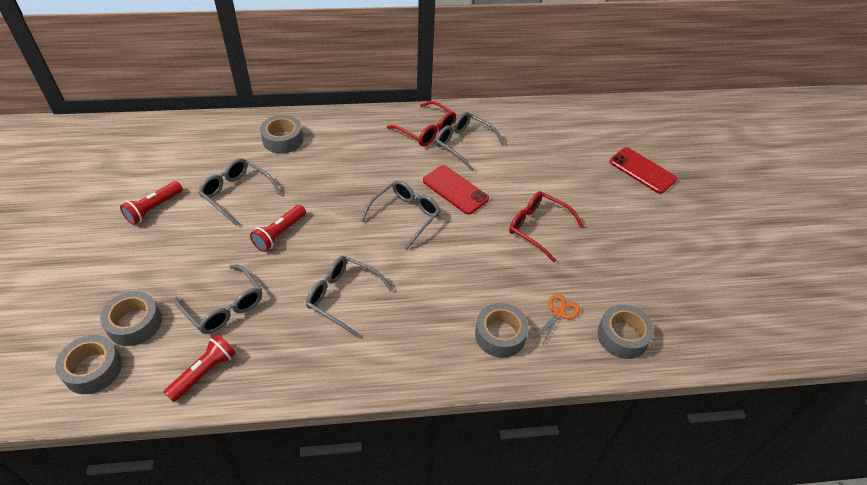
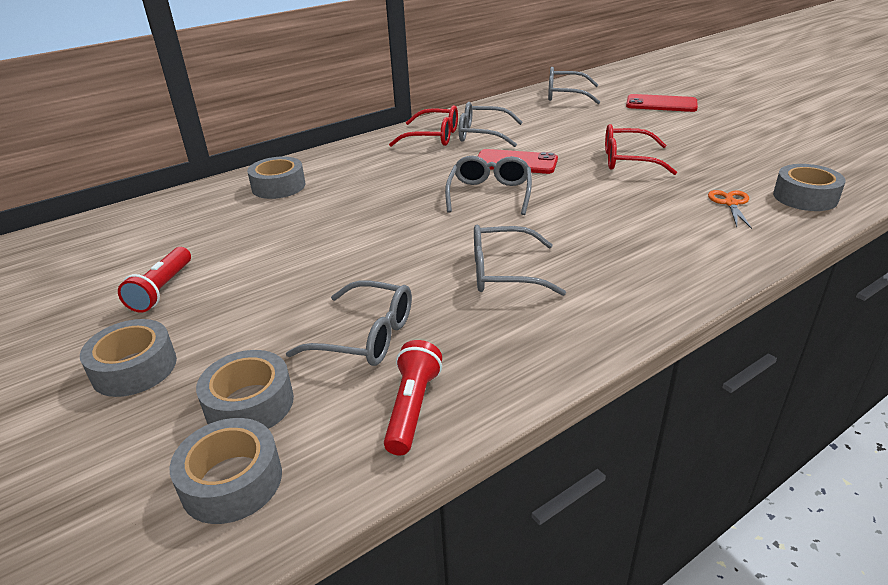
camera: 25 degrees left, 15 degrees down
grey glasses [198,158,282,226] -> grey glasses moved to [548,67,600,104]
red flashlight [250,205,306,252] -> none
grey tape [475,303,529,358] -> grey tape moved to [80,319,177,397]

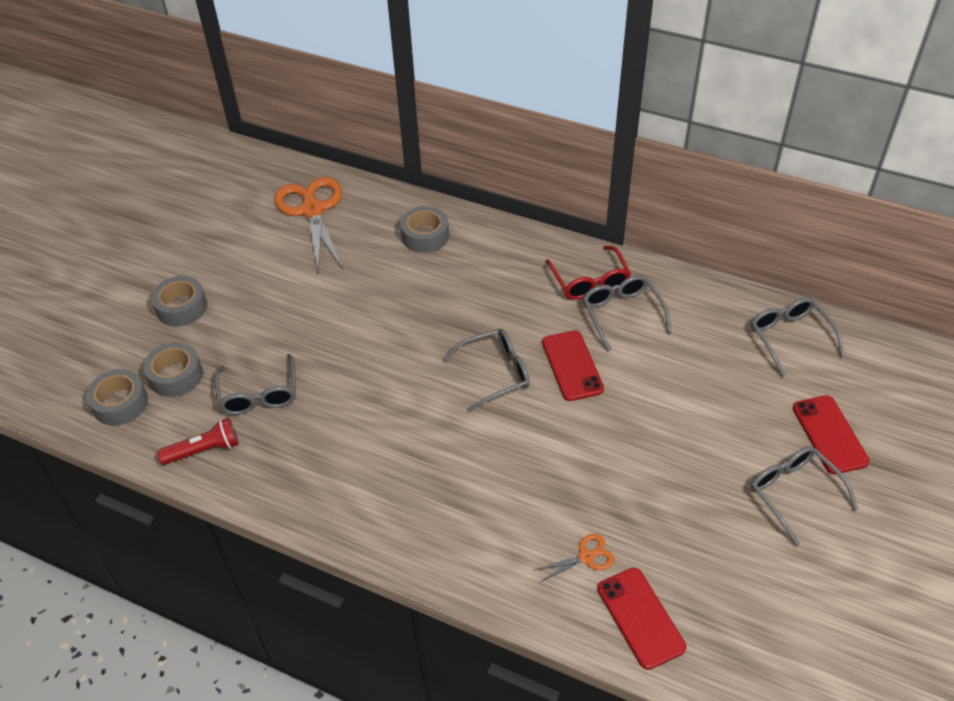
camera: 60 degrees right, 15 degrees up
red flashlight [118,247,191,313] -> none
grey glasses [474,225,566,296] -> grey glasses moved to [751,446,858,546]
red glasses [605,124,677,175] -> none
grey tape [773,164,846,211] -> red phone [597,568,686,670]
none -> orange scissors [274,177,343,273]

